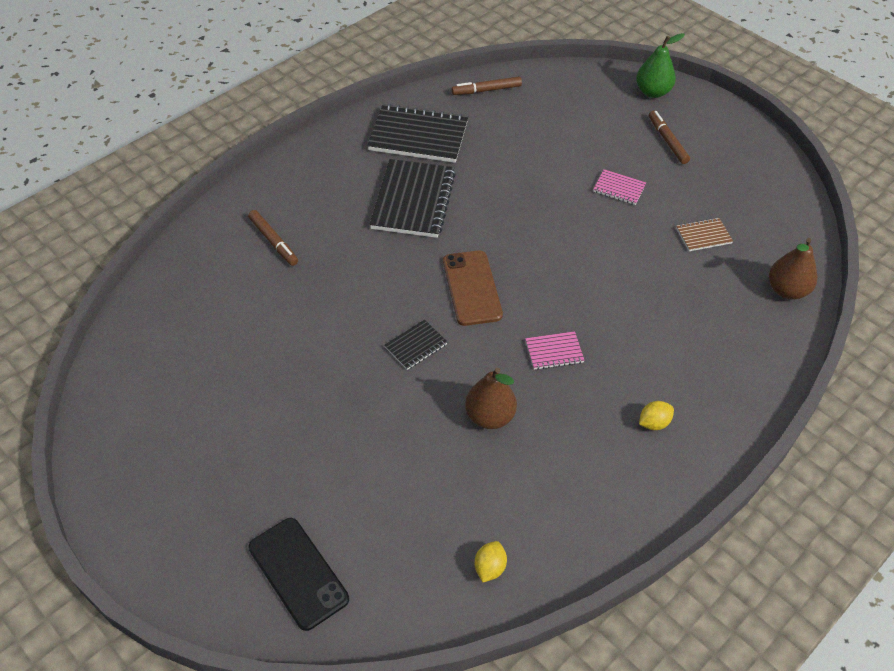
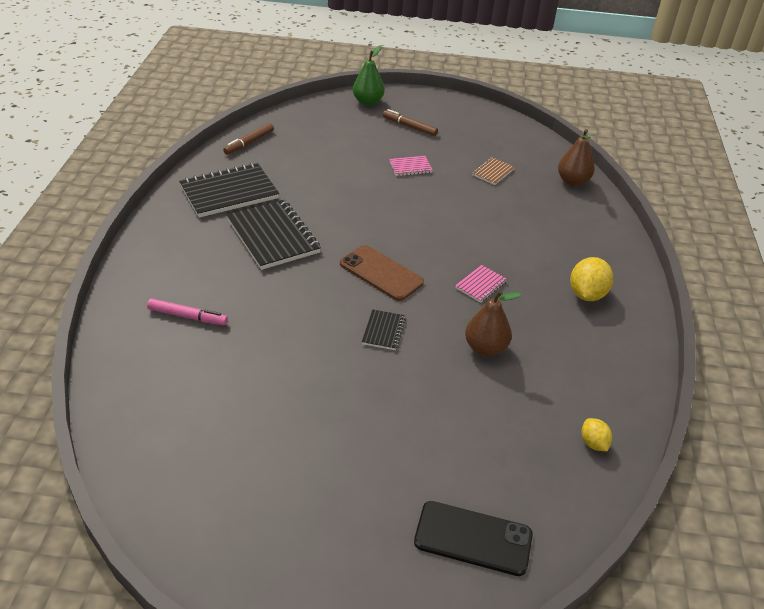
camera: 40 degrees left, 10 degrees down
brown marker [248,210,298,266] -> pink marker [147,299,228,325]
yellow lemon [639,401,674,430] -> yellow lemon [570,257,613,301], size x1.74

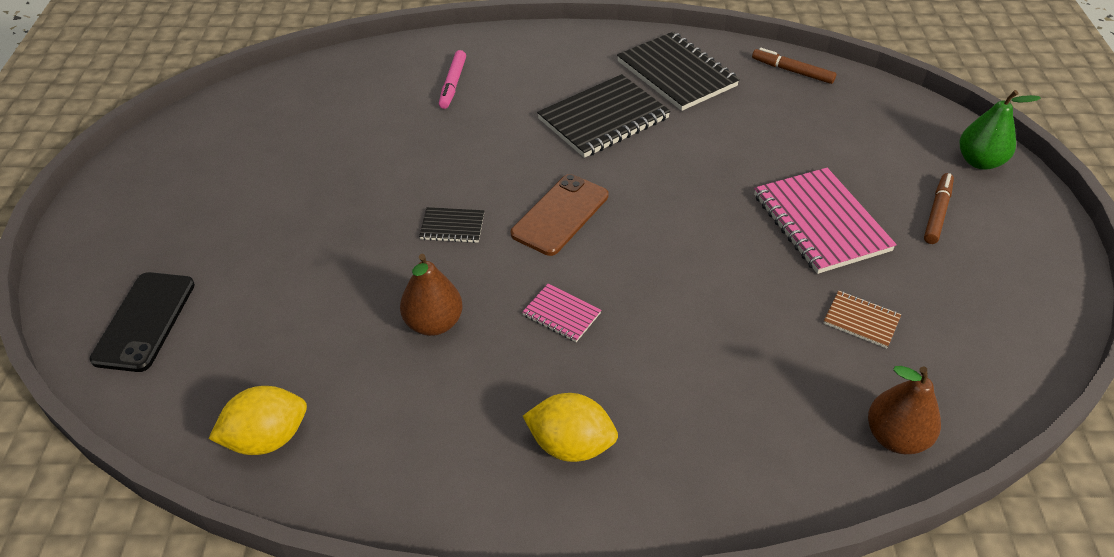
camera: 85 degrees right, 5 degrees up
pink notebook [389,156,433,176] -> pink notebook [754,168,897,274], size x2.07
yellow lemon [581,418,612,451] -> yellow lemon [208,386,307,455], size x1.74

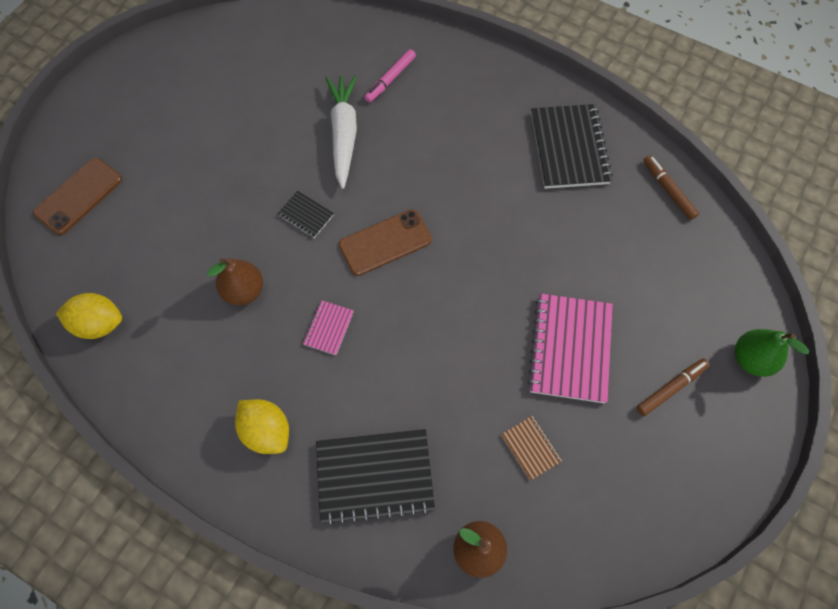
camera: 30 degrees right, 20 degrees up
black phone [90,272,195,372] -> brown phone [33,158,122,235]
pink notebook [522,284,601,342] -> pink notebook turned 45 degrees clockwise [303,300,354,355]
black notebook [537,74,671,158] -> black notebook moved to [316,429,435,526]
none -> white carrot [326,75,357,189]

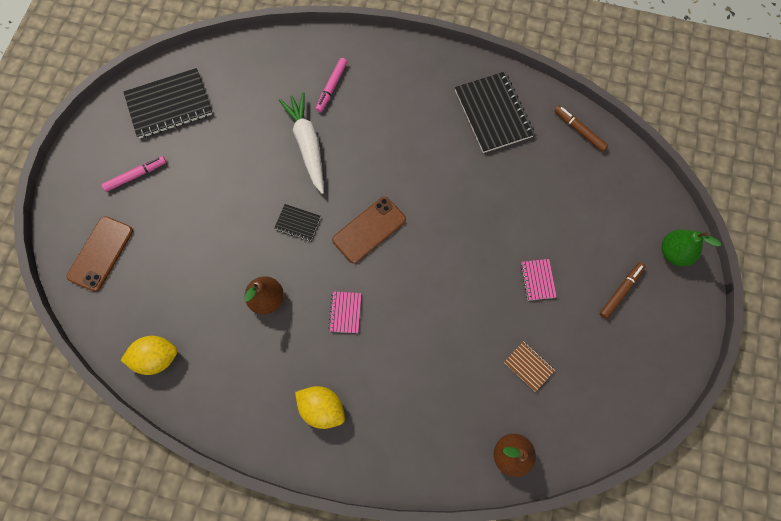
camera: 15 degrees left, 5 degrees up
black notebook [316,429,435,526] -> black notebook moved to [123,68,212,139]
pink notebook [528,293,613,403] -> pink notebook [520,259,557,301], size x0.48
none -> pink marker [101,156,166,192]

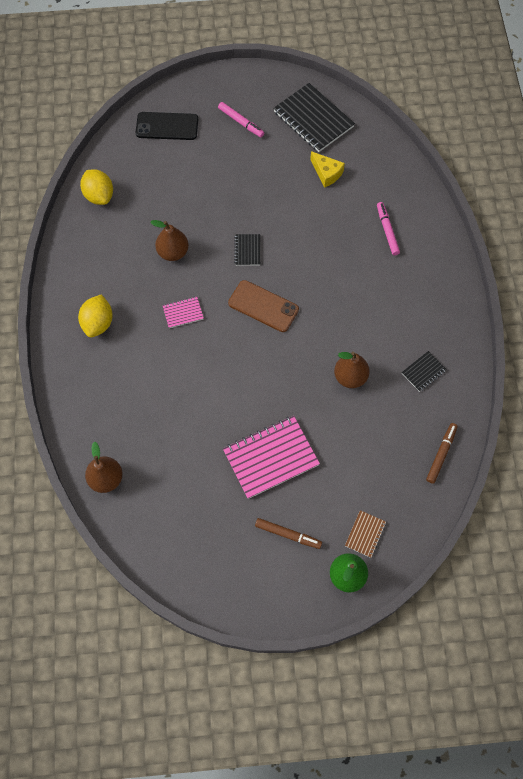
camera: 70 degrees right, 5 degrees down
brown phone [67,216,133,292] -> black phone [136,112,198,140]
white carrot [279,92,324,194] -> none
pink marker [316,58,347,112] -> pink marker turned 75 degrees clockwise [377,202,400,255]
black notebook [455,72,535,153] -> black notebook [401,351,447,392], size x0.48
brown notebook [504,341,555,392] -> brown notebook moved to [345,510,386,558]
pink notebook [520,259,557,301] -> pink notebook [223,416,320,499], size x2.07
none -> yellow cheese [310,151,345,188]
none -> brown pear [334,352,370,388]

